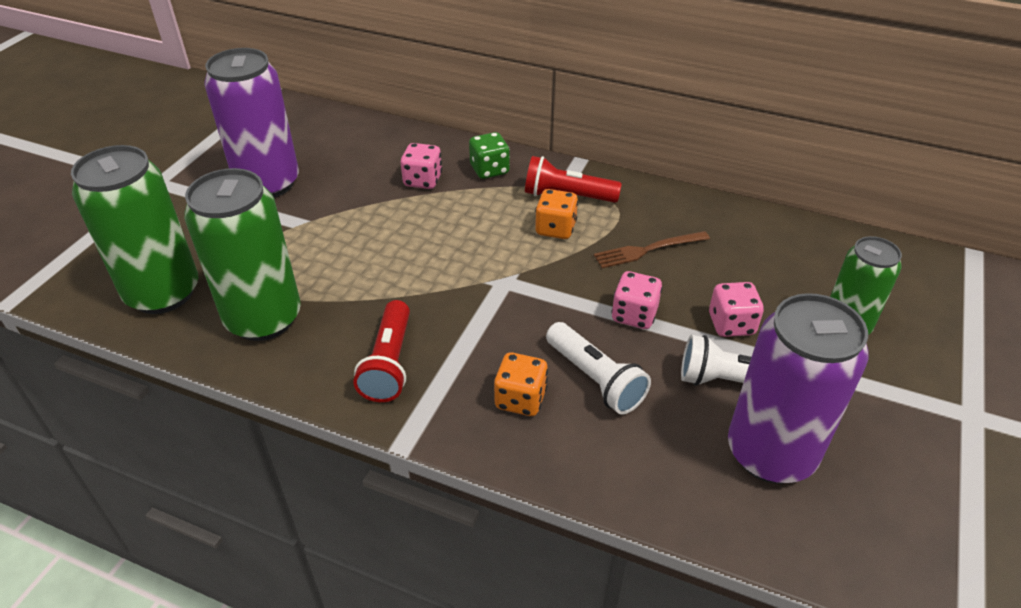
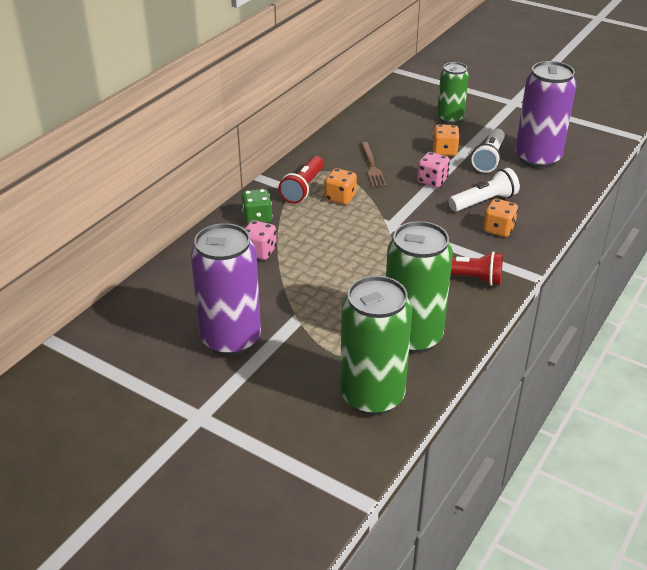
camera: 80 degrees left, 5 degrees down
pink dice [709,282,764,337] -> orange dice [432,124,460,156]

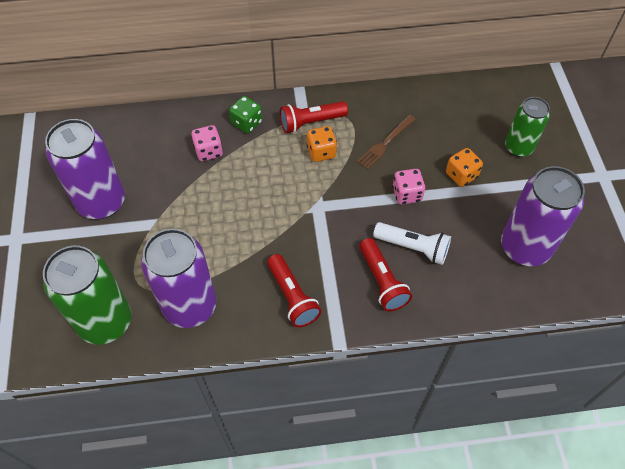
camera: 50 degrees right, 20 degrees up
green can [386,221,453,353] -> purple can [141,229,217,328]
white flashlight [471,128,505,173] -> none
orange dice [483,199,518,237] -> red flashlight [360,238,412,311]

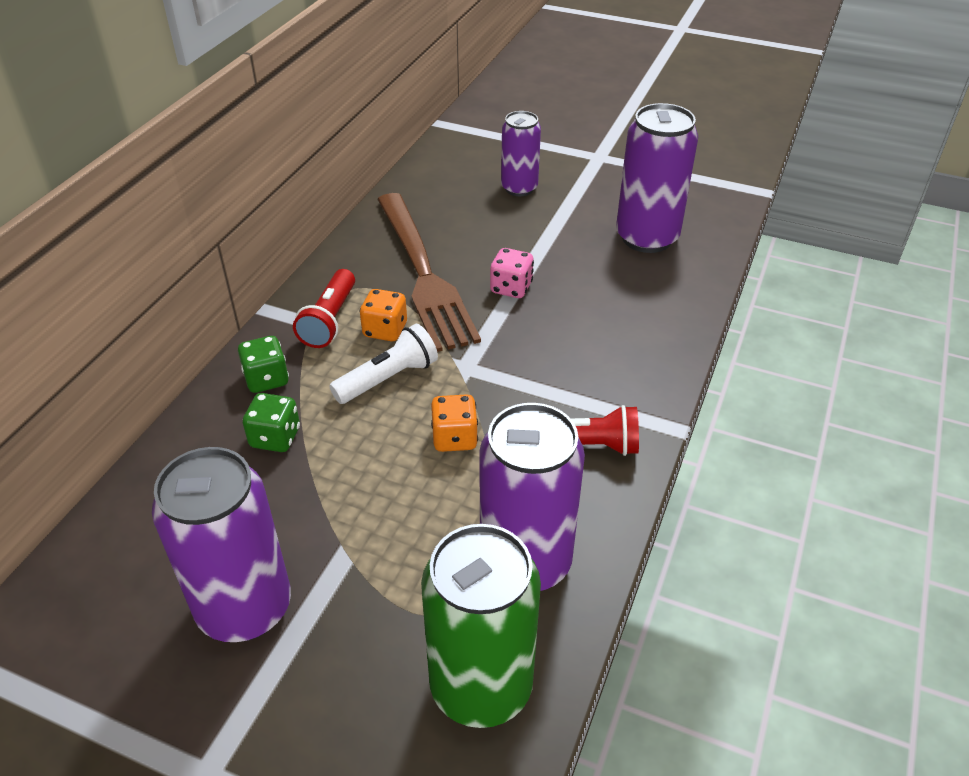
camera: 60 degrees left, 15 degrees down
pink dice [191,125,223,161] -> green dice [243,393,300,452]
brown fork [357,115,415,169] -> brown fork [377,193,481,352], size x2.24
red flashlight [360,238,412,311] -> none
white flashlight [373,222,451,265] -> white flashlight moved to [329,324,438,404]
orange dice [446,148,483,187] -> orange dice moved to [431,394,478,452]
green can [505,97,550,157] -> purple can [501,111,541,196]

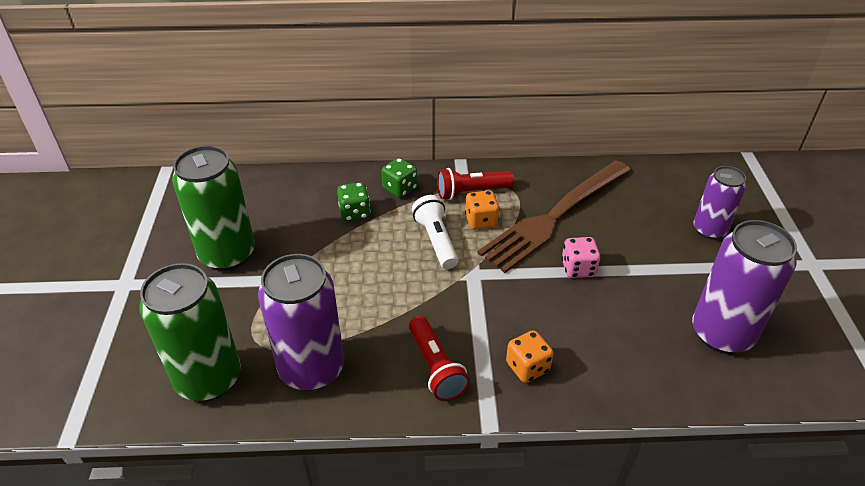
camera: 65 degrees right, 0 degrees up
purple can [152,447,291,642] -> green can [172,146,255,271]
white flashlight [329,324,438,404] -> white flashlight turned 135 degrees counterclockwise [412,195,458,269]
orange dice [431,394,478,452] -> orange dice moved to [506,330,553,383]

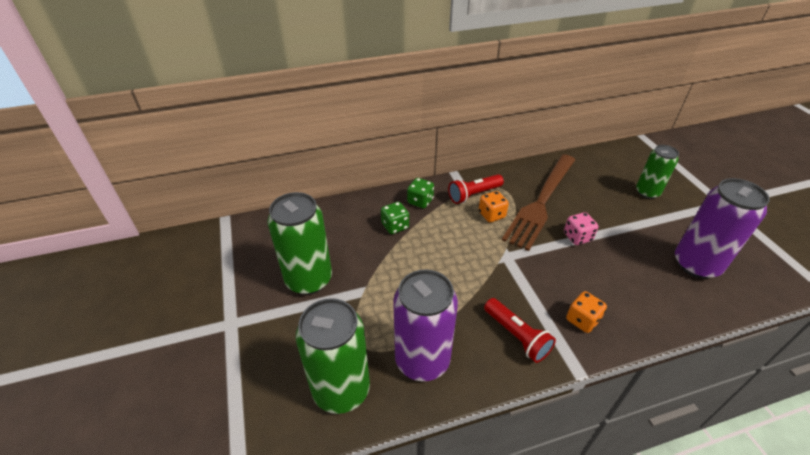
camera: 15 degrees left, 0 degrees up
white flashlight [412,195,458,269] -> none
purple can [694,166,746,239] -> green can [636,145,679,199]

